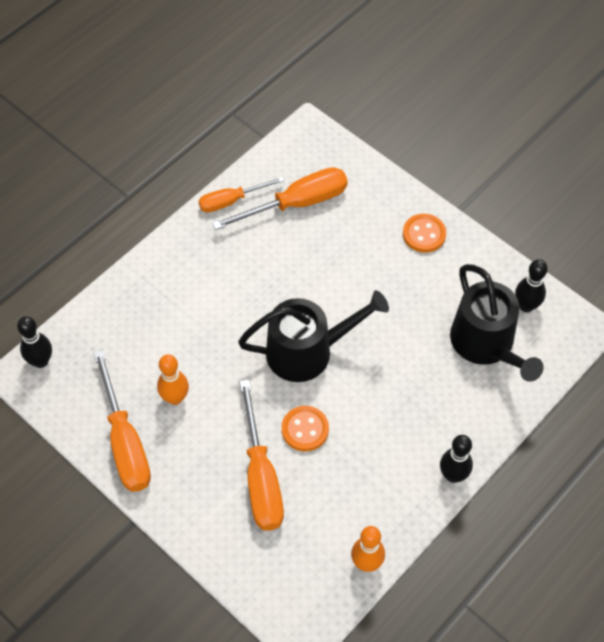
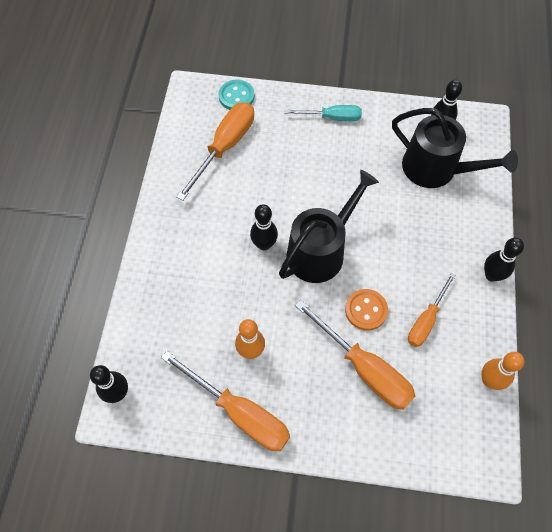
camera: 35 degrees left, 5 degrees up
orange screwdriver [199,177,284,212] -> orange screwdriver moved to [408,272,456,347]
orange button [403,214,446,253] -> turquoise screwdriver [285,105,362,121]
none -> turquoise button [218,80,254,110]
none -> black bowling pin [250,204,278,250]

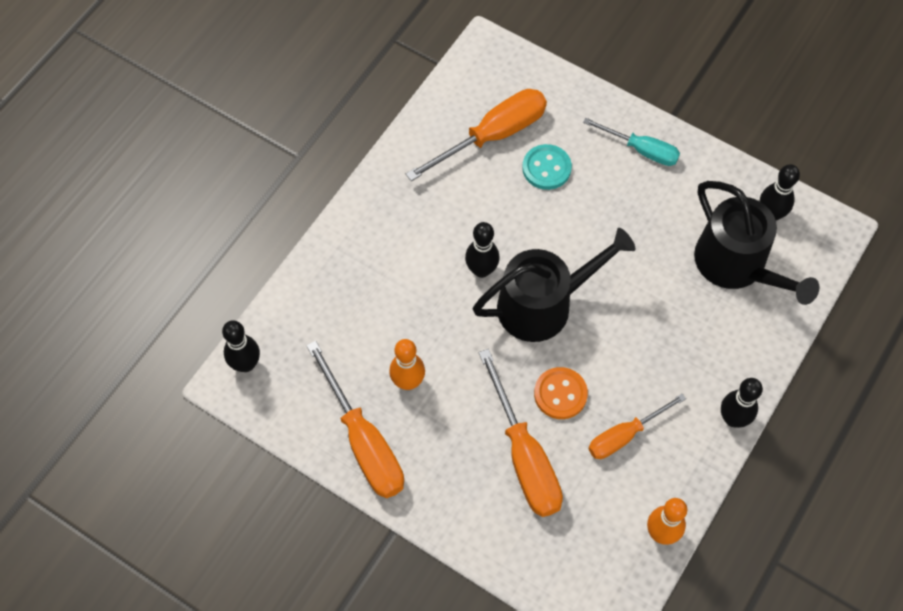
camera: 25 degrees right, 0 degrees up
turquoise button [218,80,254,110] -> turquoise button moved to [522,144,572,190]

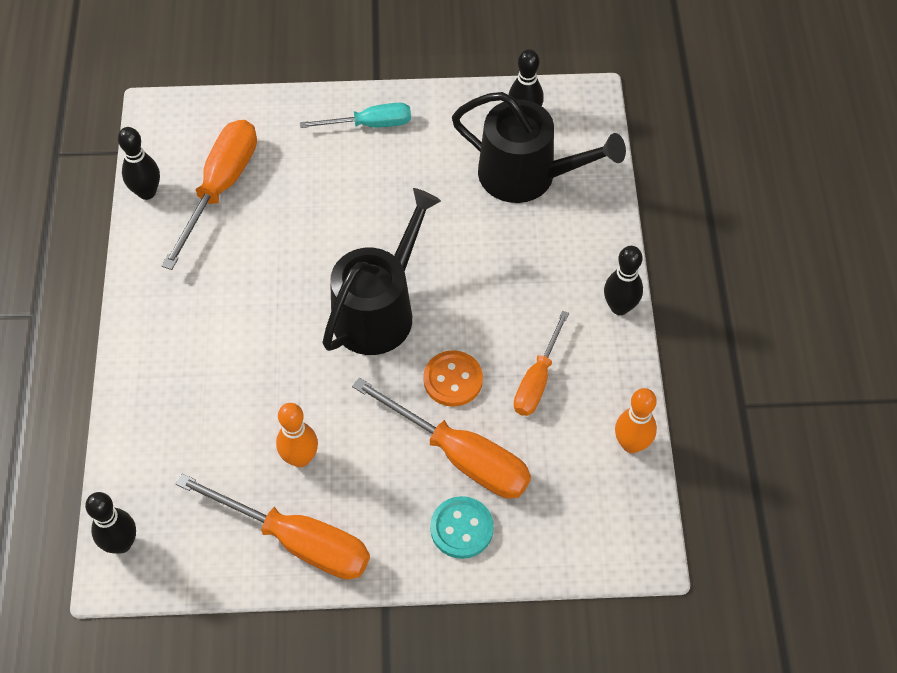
camera: 35 degrees left, 5 degrees down
black bowling pin [465,222,500,278] -> black bowling pin moved to [118,127,160,200]
turquoise button [522,144,572,190] -> turquoise button moved to [430,496,494,559]

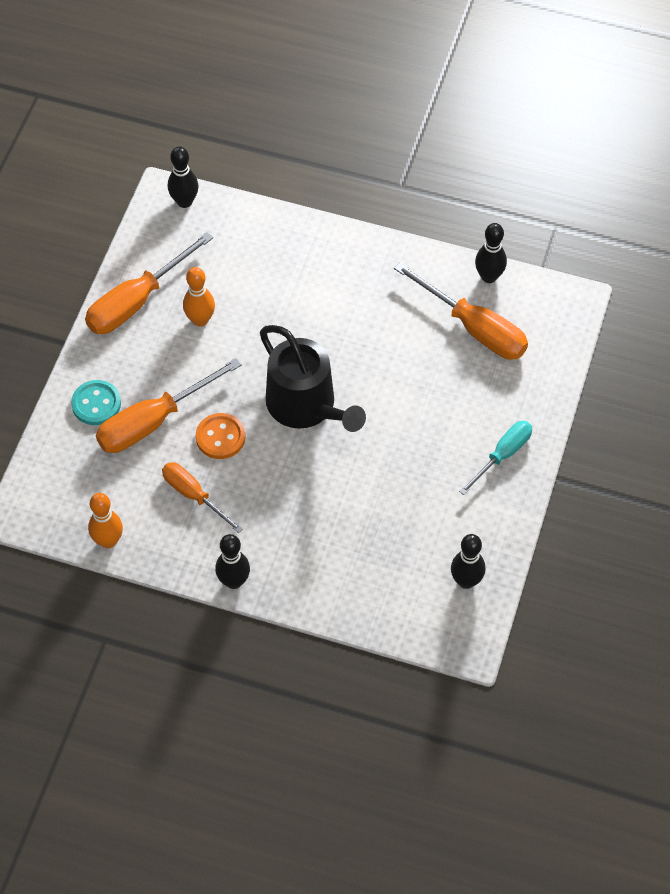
camera: 110 degrees right, 0 degrees up
turquoise screwdriver [300,103,411,128] -> turquoise screwdriver turned 150 degrees counterclockwise [459,421,532,495]
black watering can [452,92,626,203] -> none

